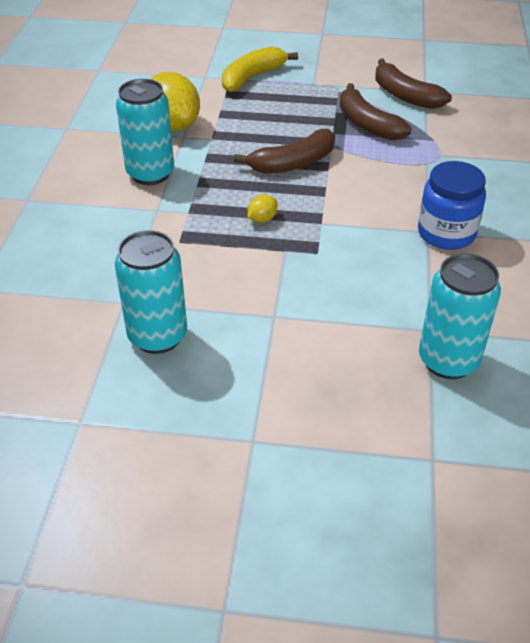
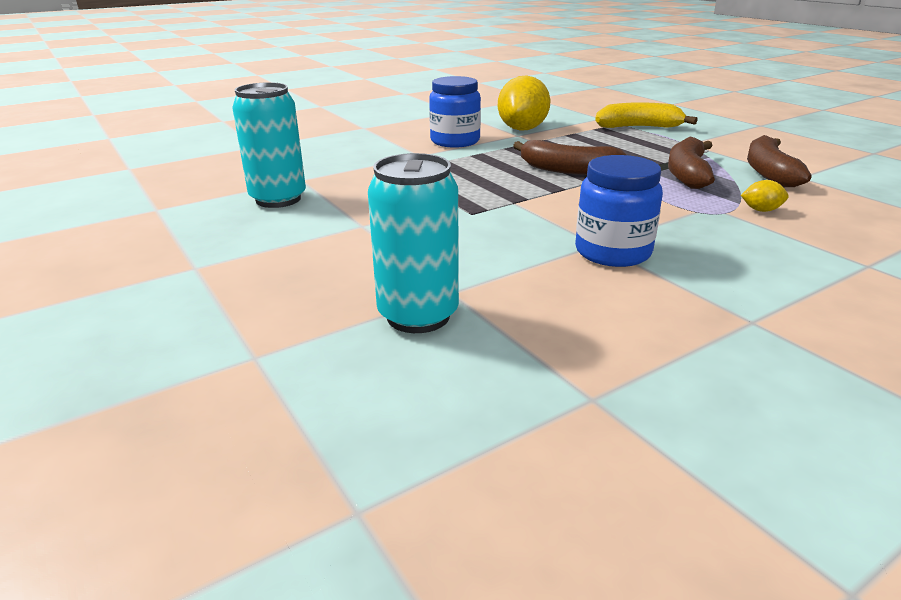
camera: 50 degrees right, 15 degrees down
turquoise can [116,79,174,185] -> blue jar [429,76,481,147]
yellow lemon [247,195,278,223] -> yellow lemon moved to [741,180,789,212]

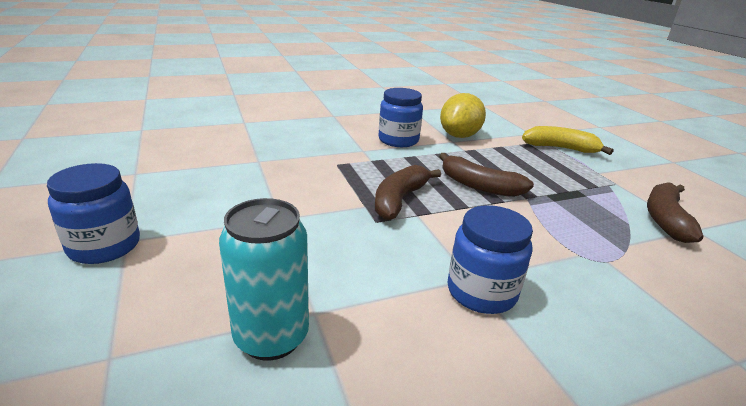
camera: 10 degrees right, 0 degrees up
turquoise can [232,82,306,208] -> none
brown banana [668,137,715,189] -> brown banana moved to [375,165,441,220]
yellow lemon [741,180,789,212] -> none
none -> blue jar [47,163,140,264]

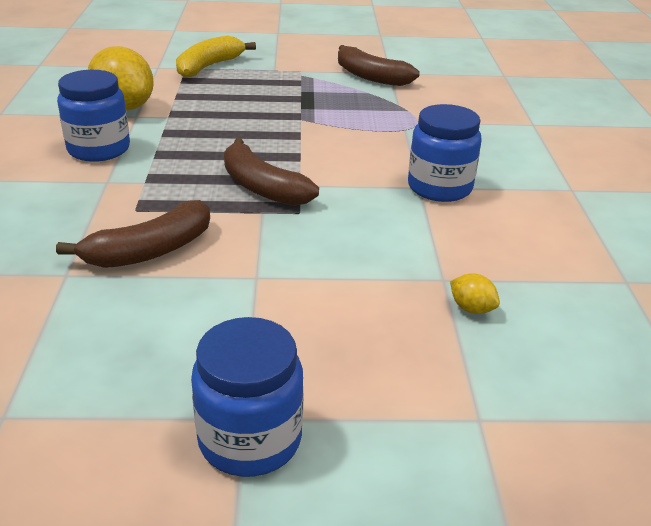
camera: 70 degrees left, 5 degrees up
turquoise can [219,198,309,361] -> yellow lemon [450,273,500,314]
brown banana [439,153,534,197] -> brown banana moved to [56,200,210,268]

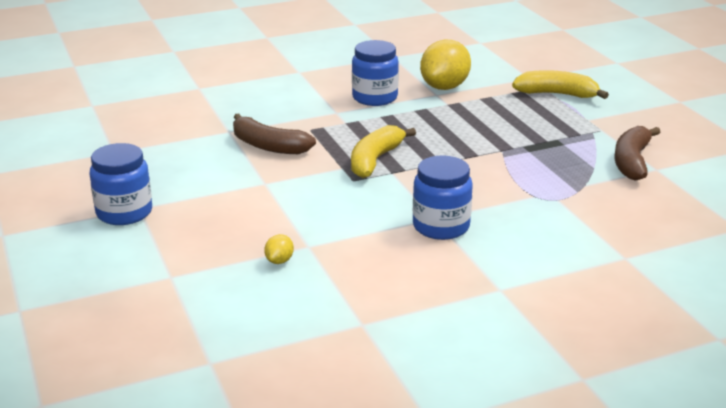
camera: 70 degrees right, 5 degrees down
brown banana [224,138,319,206] -> yellow banana [351,125,416,178]

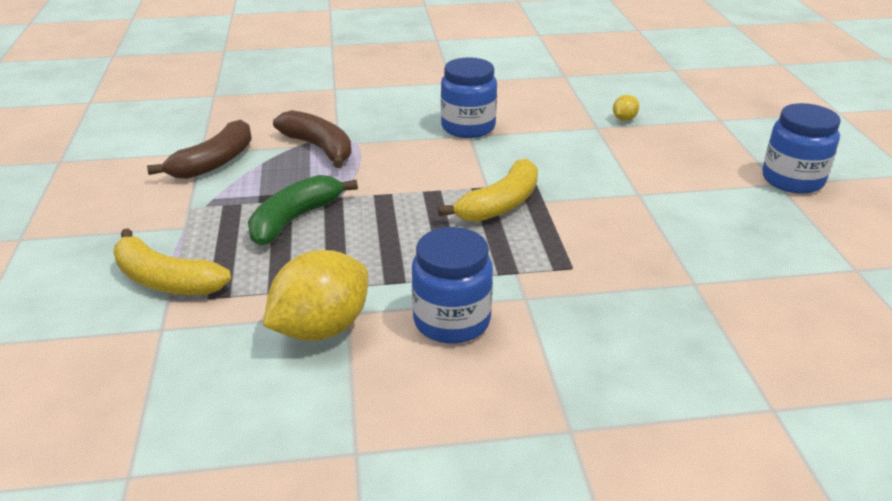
camera: 165 degrees left, 5 degrees up
brown banana [233,113,316,154] -> brown banana moved to [273,110,351,168]
none -> green banana [248,175,358,246]

